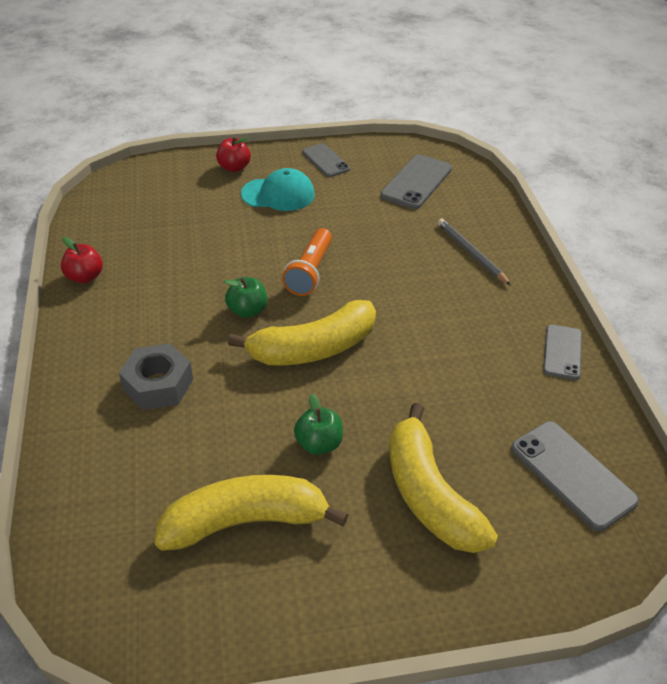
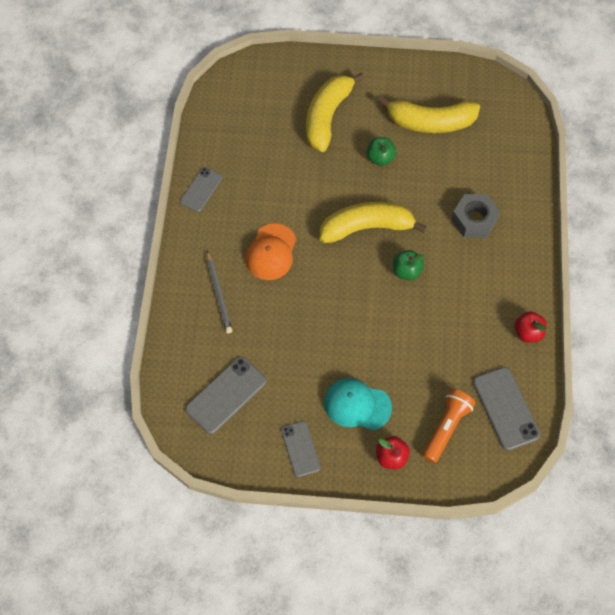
camera: 165 degrees left, 20 degrees up
orange flashlight [282,228,332,296] -> orange flashlight moved to [423,389,476,463]
yellow banana [390,403,498,553] -> yellow banana turned 150 degrees counterclockwise [306,73,364,152]
grey phone [511,421,639,531] -> grey phone moved to [473,367,540,450]
none -> orange cap [245,223,296,280]

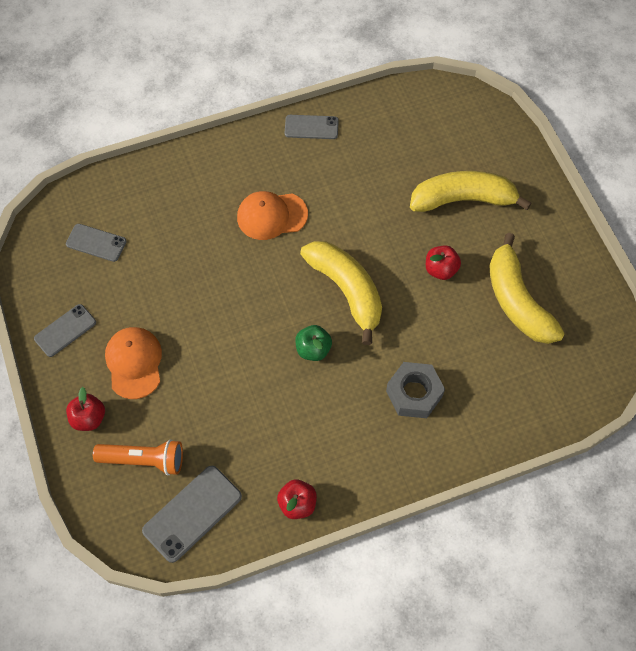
camera: 65 degrees right, 0 degrees up
grey phone [185,357,267,434] -> grey phone [66,224,127,262], size x0.66
grey pencil [206,251,232,333] -> none
turquoise cap [324,378,392,430] -> orange cap [105,327,162,399]
green apple [367,137,396,166] -> red apple [426,245,461,280]

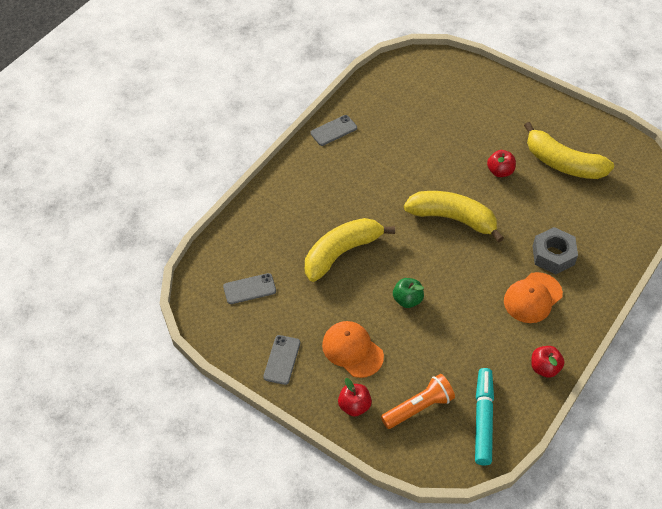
camera: 35 degrees left, 10 degrees down
grey phone [142,466,242,563] -> turquoise marker [475,368,494,465]
orange cap [237,191,308,240] -> orange cap moved to [504,272,563,323]
green apple [295,325,332,361] -> green apple moved to [393,278,424,308]
yellow banana [410,171,531,212] -> yellow banana moved to [305,218,395,282]

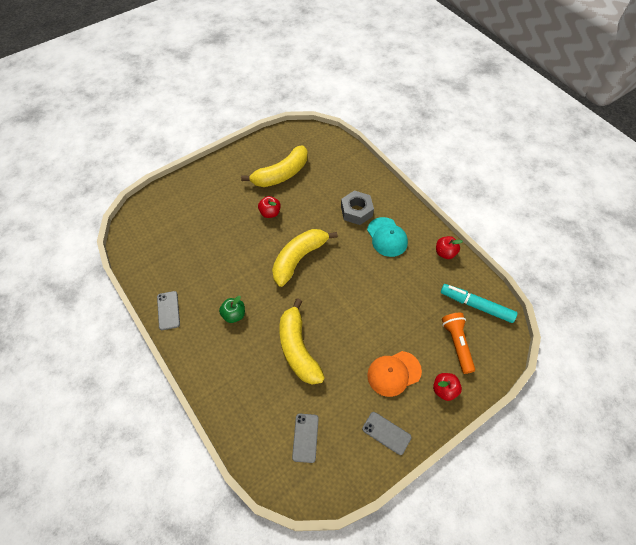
camera: 70 degrees left, 5 degrees up
green apple [393,278,424,308] -> green apple moved to [219,296,245,323]
orange cap [504,272,563,323] -> turquoise cap [367,217,408,257]

